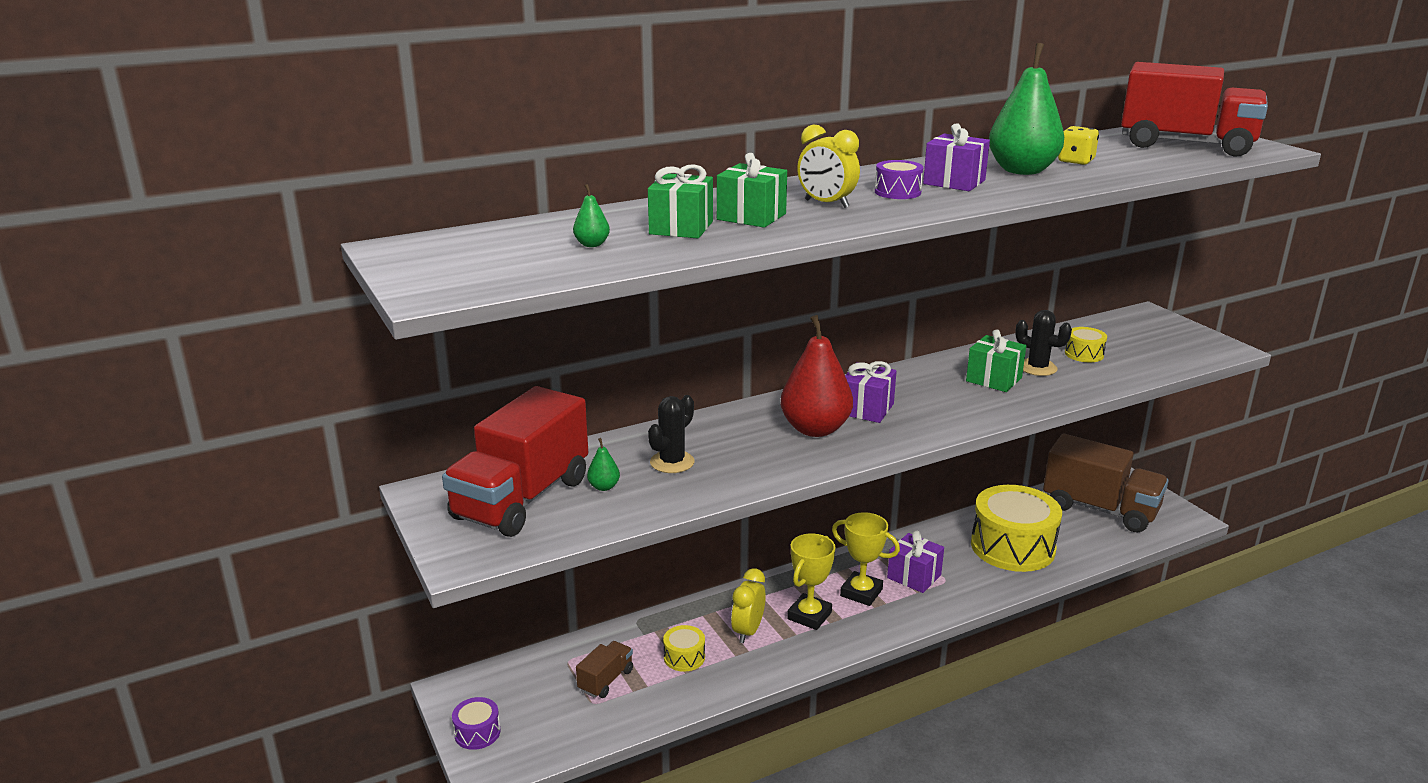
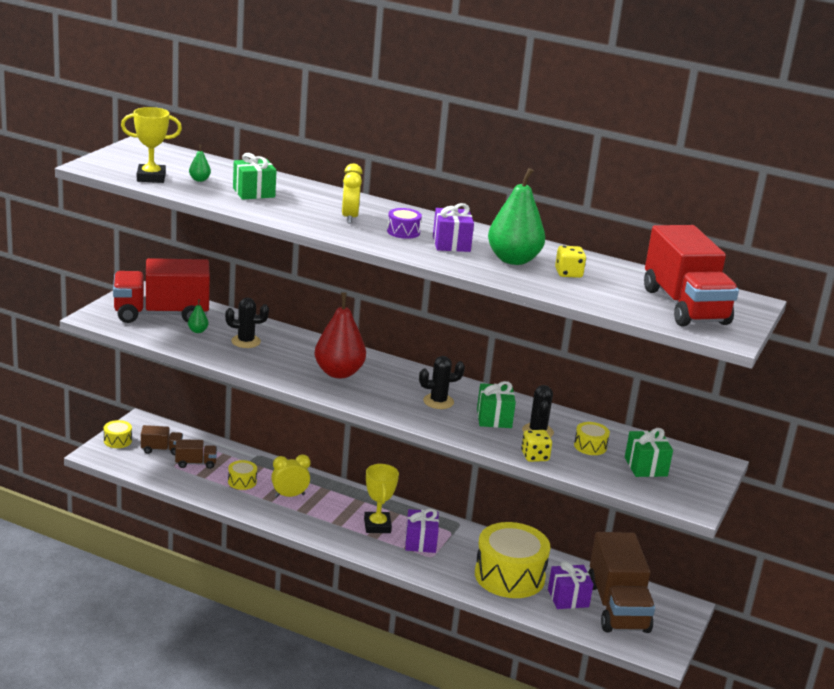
camera: 50 degrees right, 0 degrees up
purple drum [452,697,501,750] -> yellow drum [104,420,132,448]
green gift [717,153,787,228] -> green gift moved to [625,428,673,477]
yellow trophy [787,534,836,630] -> yellow trophy moved to [121,107,182,183]
purple gift [845,361,897,423] -> purple gift moved to [548,561,593,609]
none -> brown truck [141,425,183,455]
none -> black cactus [419,356,465,409]
none -> yellow dice [521,430,552,462]

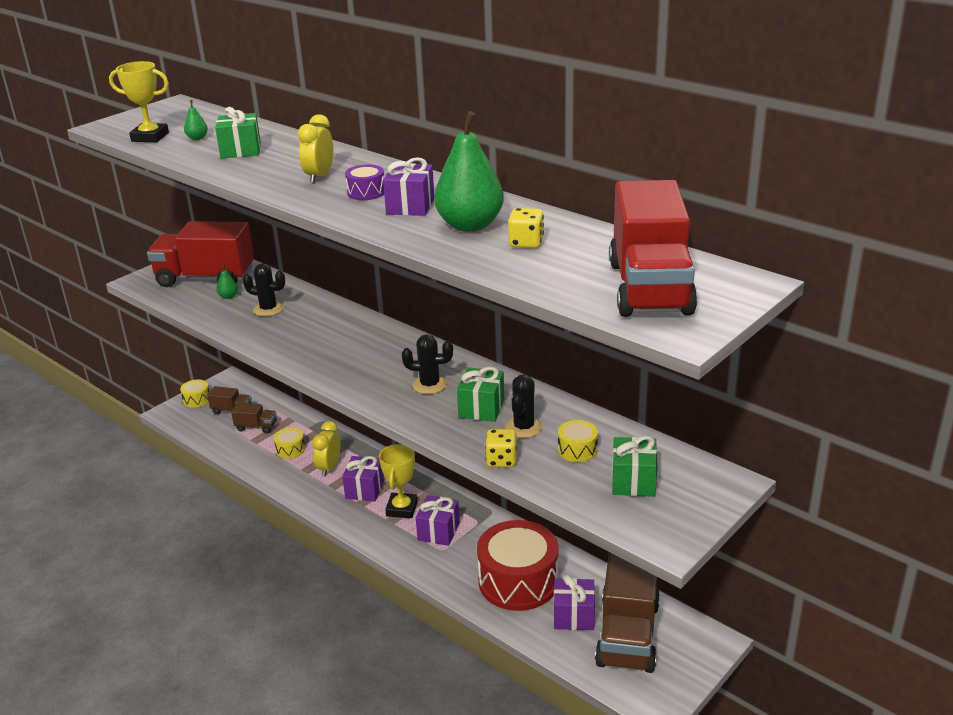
camera: 20 degrees right, 5 degrees up
yellow clock [271,454,310,497] -> yellow clock turned 75 degrees counterclockwise [312,421,340,477]
red pear [315,292,366,378] -> none
yellow drum [475,522,550,598] -> red drum [477,520,558,611]
none -> purple gift [342,456,384,502]

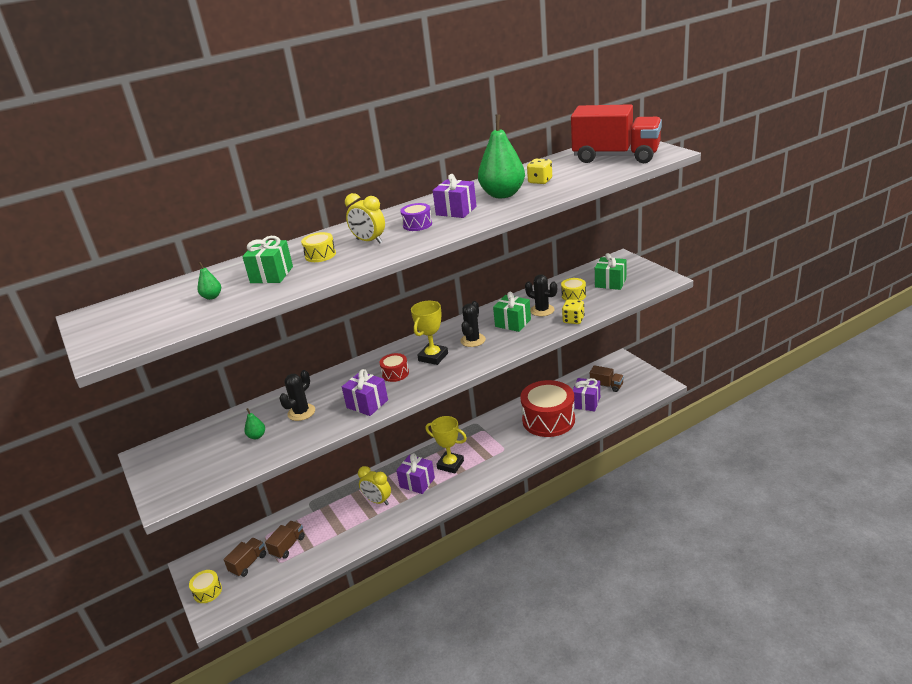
camera: 70 degrees left, 0 degrees up
yellow trophy [109,61,169,142] -> yellow trophy moved to [411,301,448,365]
red truck [147,221,254,287] -> none
yellow drum [274,428,305,459] -> yellow drum moved to [301,232,336,262]
purple gift [416,495,460,546] -> purple gift moved to [342,369,388,416]
brown truck [595,552,660,673] -> brown truck [590,365,624,392], size x0.45
none -> red drum [380,353,409,382]

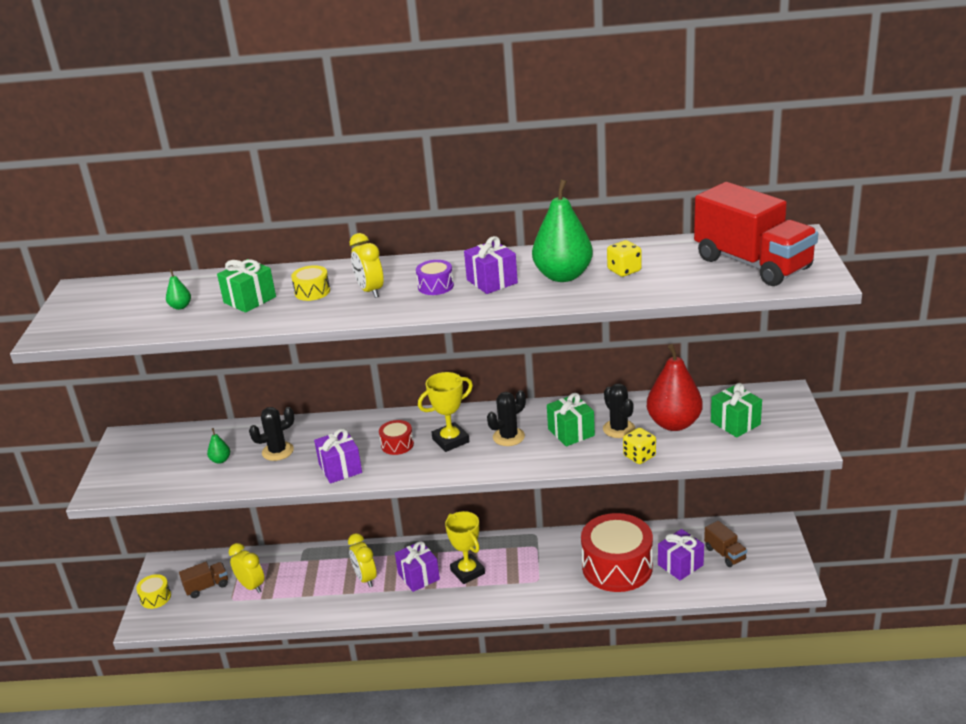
camera: 30 degrees right, 0 degrees up
brown truck [265,521,305,559] -> yellow clock [229,543,265,593]
yellow drum [561,278,586,301] -> red pear [647,344,703,431]

